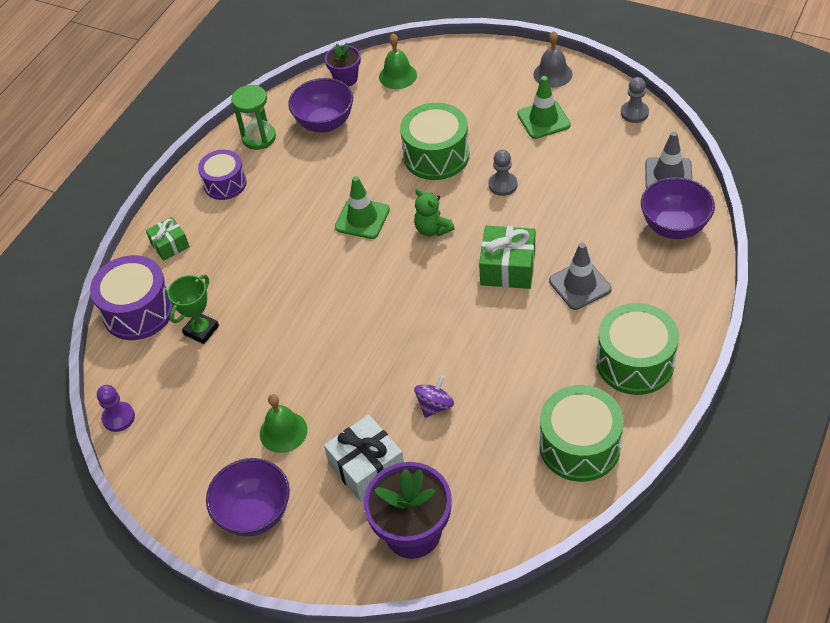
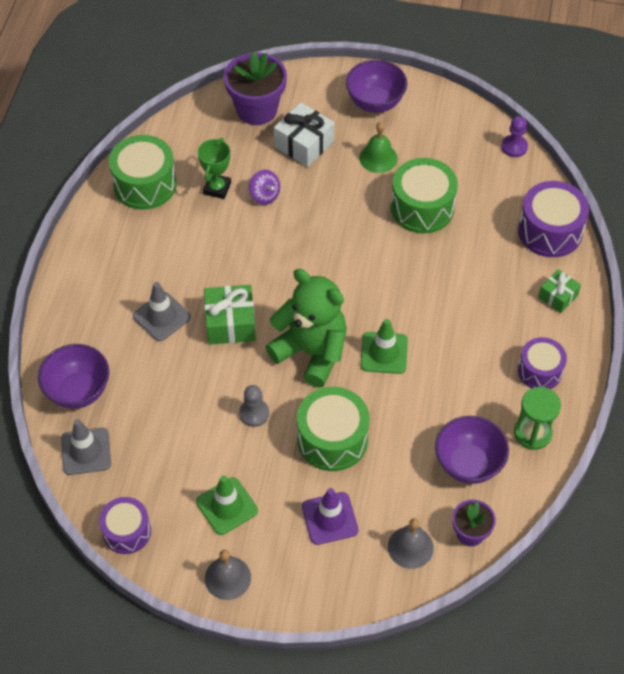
camera: 160 degrees right, 5 degrees up
green trophy [167,275,219,344] -> green trophy moved to [197,138,231,199]
green bell [379,34,417,89] -> grey bell [388,518,434,569]
green teddy bear [414,188,455,236] -> green teddy bear [266,269,347,387], size x2.07
purple spinning top [414,375,454,418] -> purple spinning top turned 60 degrees counterclockwise [249,170,280,205]
green drum [596,303,679,395] -> green drum moved to [391,158,458,234]
grey pawn [621,77,649,123] -> purple drum [99,497,151,554]
none -> purple traffic cone [302,488,358,545]

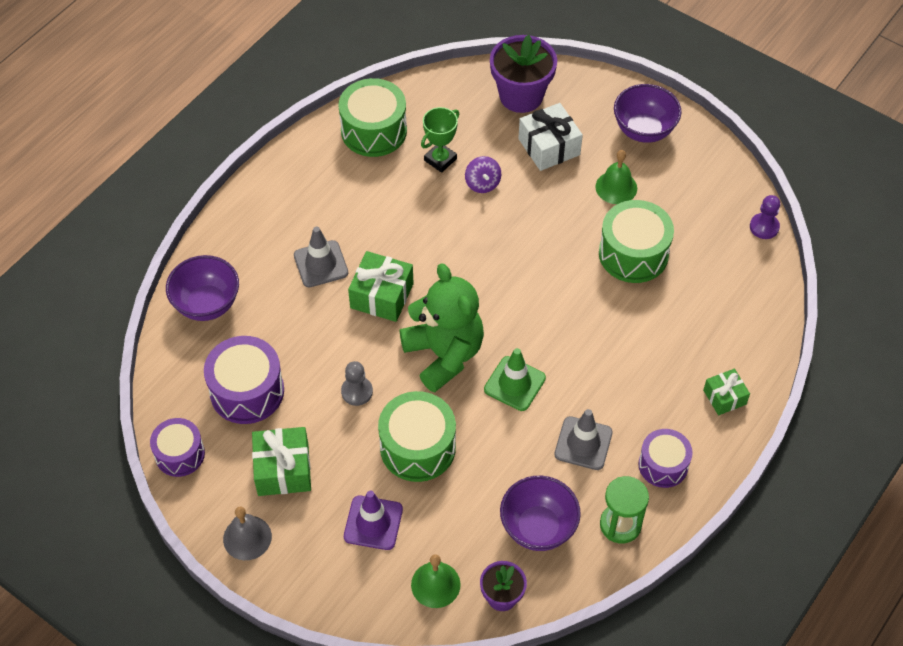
camera: 25 degrees right, 0 degrees up
grey traffic cone [61,419,111,475] -> grey traffic cone moved to [554,409,613,470]
green traffic cone [196,475,258,535] -> green gift [252,427,311,496]
grey bell [388,518,434,569] -> green bell [411,555,461,608]
purple drum [518,181,589,257] -> purple drum moved to [204,336,284,424]

